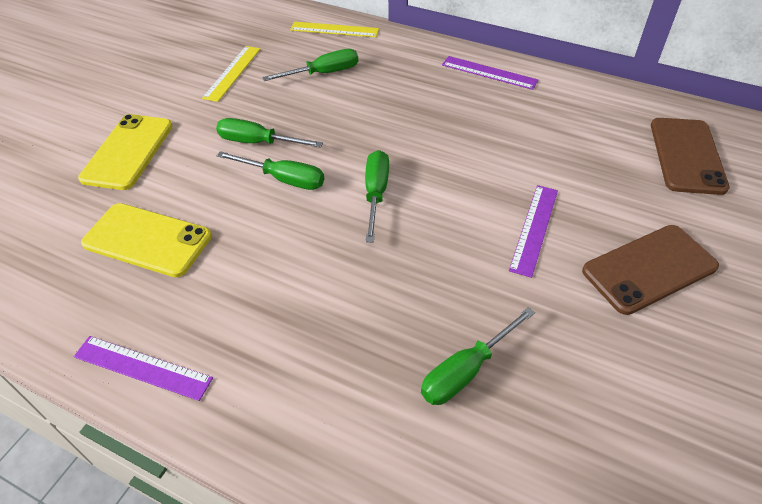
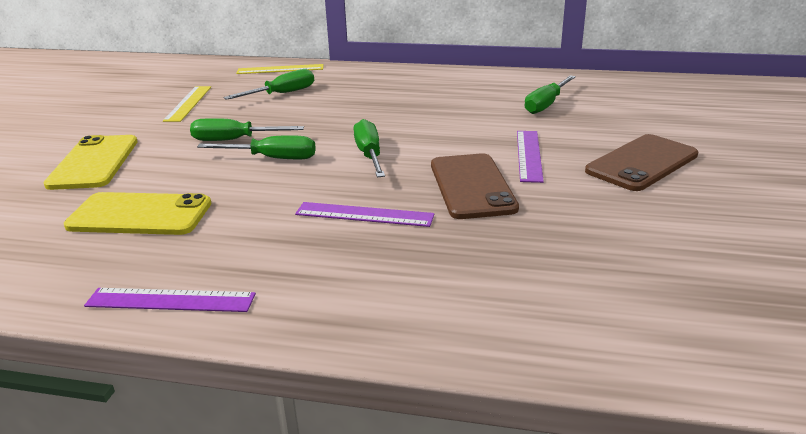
camera: 15 degrees left, 20 degrees down
green screwdriver [421,307,535,405] -> green screwdriver moved to [525,75,576,114]
purple ruler [442,56,538,90] -> purple ruler moved to [295,202,435,227]
brown phone [651,118,730,195] -> brown phone moved to [431,153,519,219]

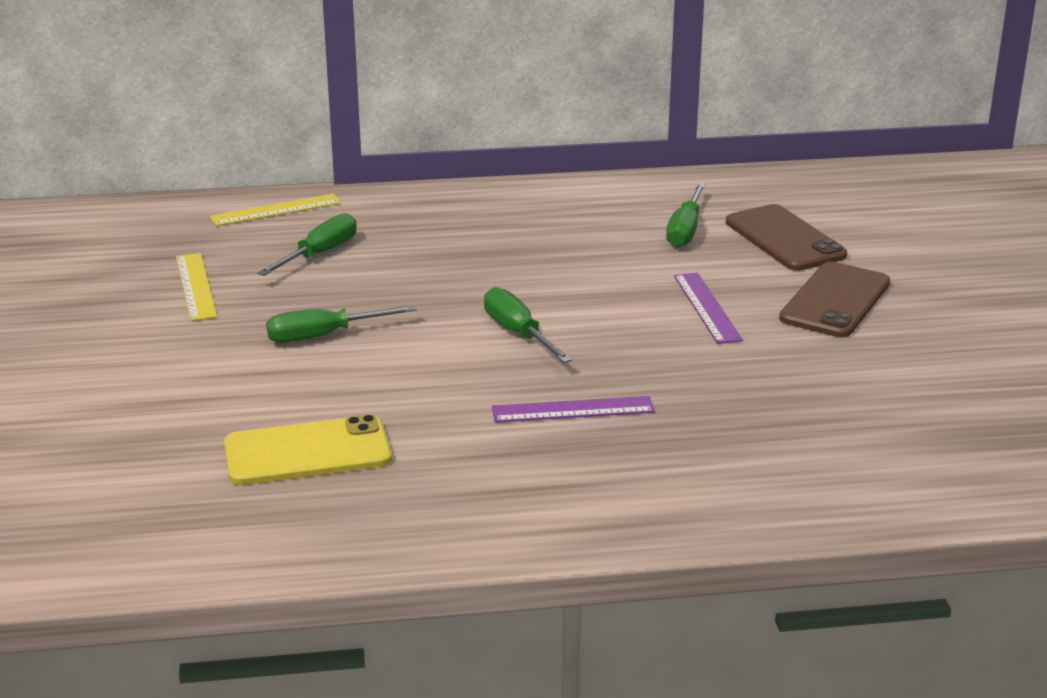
camera: 20 degrees left, 0 degrees up
yellow phone [44,135,138,190] -> none
purple ruler [84,288,256,312] -> none
green screwdriver [197,135,316,160] -> none
brown phone [431,153,519,219] -> brown phone moved to [726,204,847,271]

